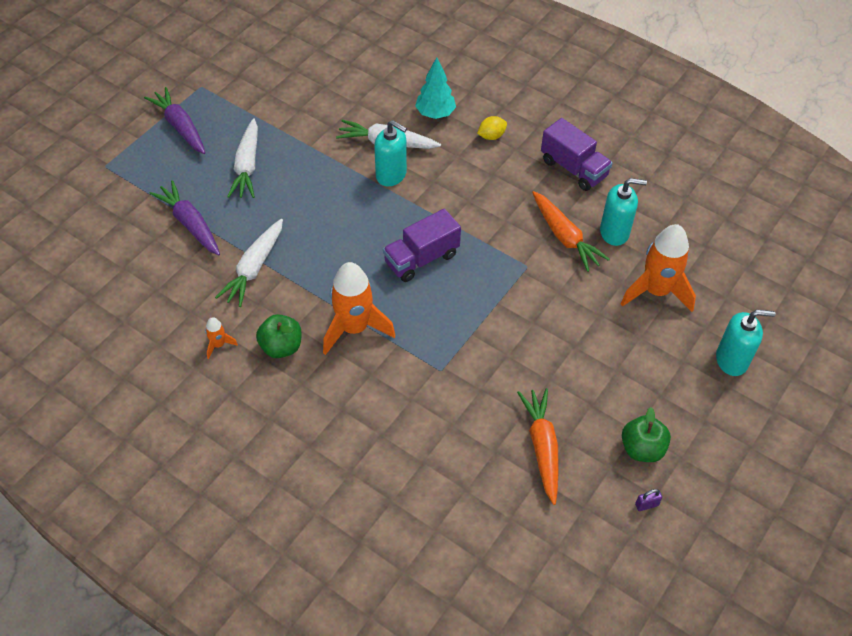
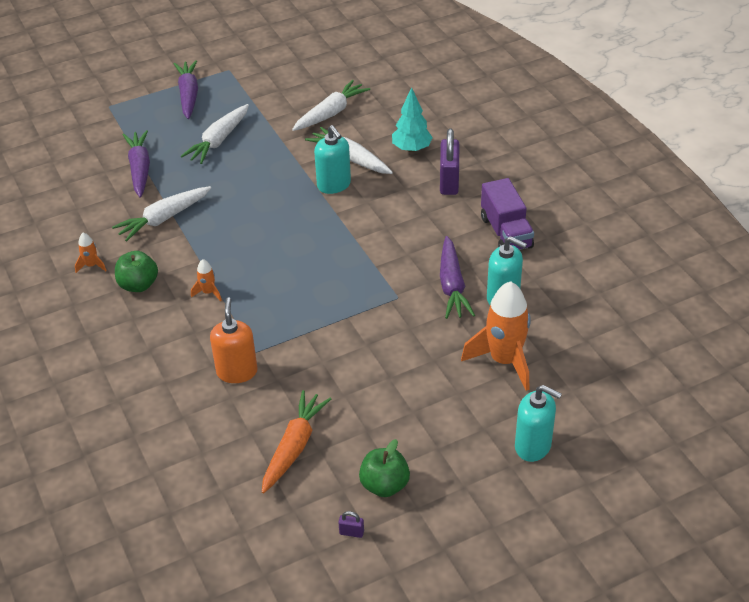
camera: 30 degrees right, 10 degrees down
orange rocket [323,262,395,355] -> orange rocket [191,259,222,301], size x0.44
purple truck [383,209,461,282] -> none
yellow lemon [477,116,507,140] -> purple padlock [440,128,459,195]
orange carrot [532,191,610,272] -> purple carrot [440,236,475,319]
none -> orange soap dispenser [210,297,258,383]
none -> white carrot [292,80,370,131]

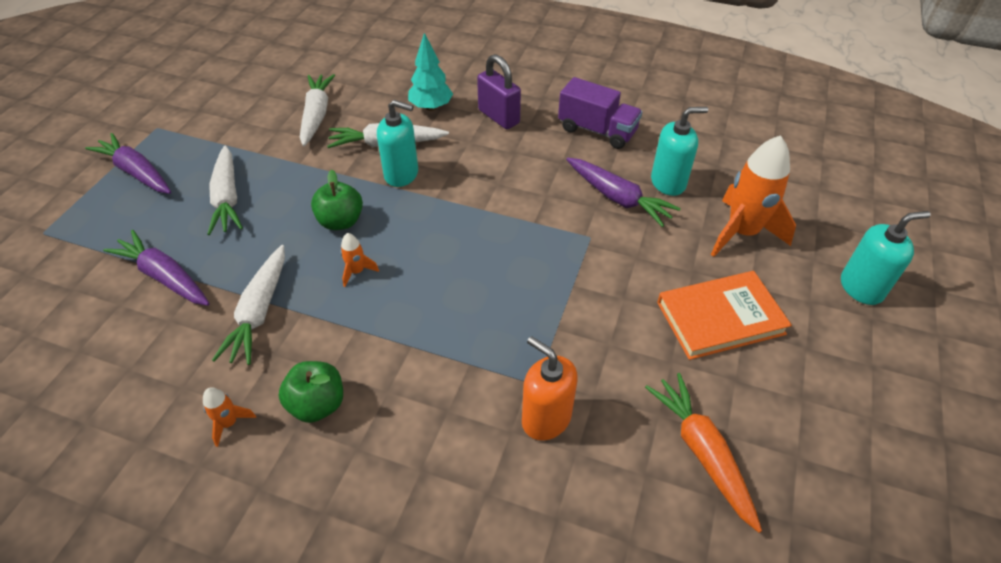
camera: 45 degrees left, 5 degrees up
orange rocket [191,259,222,301] -> orange rocket moved to [340,233,379,287]
purple padlock [338,511,364,538] -> none
green apple [359,439,410,497] -> green apple moved to [311,169,363,230]
none -> orange book [657,271,792,360]

